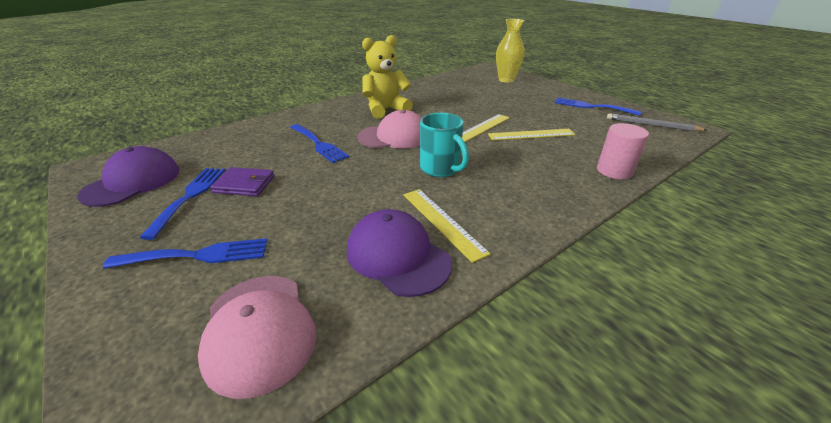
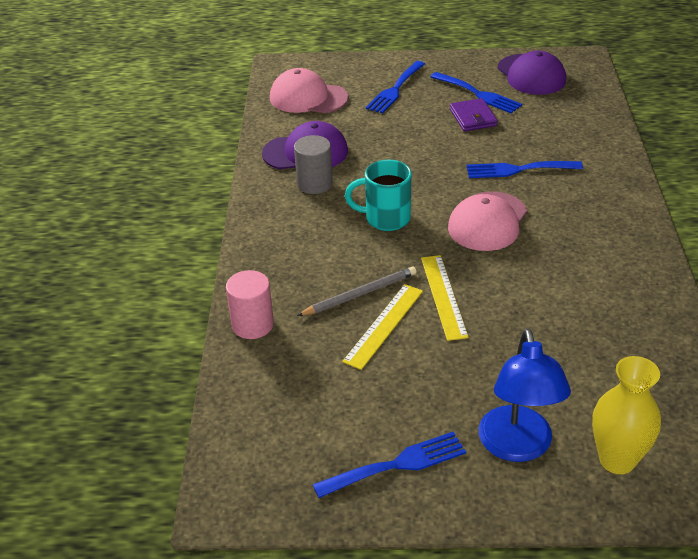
camera: 130 degrees right, 5 degrees up
purple wallet [210,167,275,196] -> purple wallet turned 60 degrees counterclockwise [450,98,498,131]
yellow teddy bear [362,35,413,119] -> none
yellow ruler [404,189,491,263] -> grey cylinder [294,135,333,194]
grey pencil [607,113,707,131] -> grey pencil moved to [297,266,417,316]
none -> blue lamp [479,329,571,462]

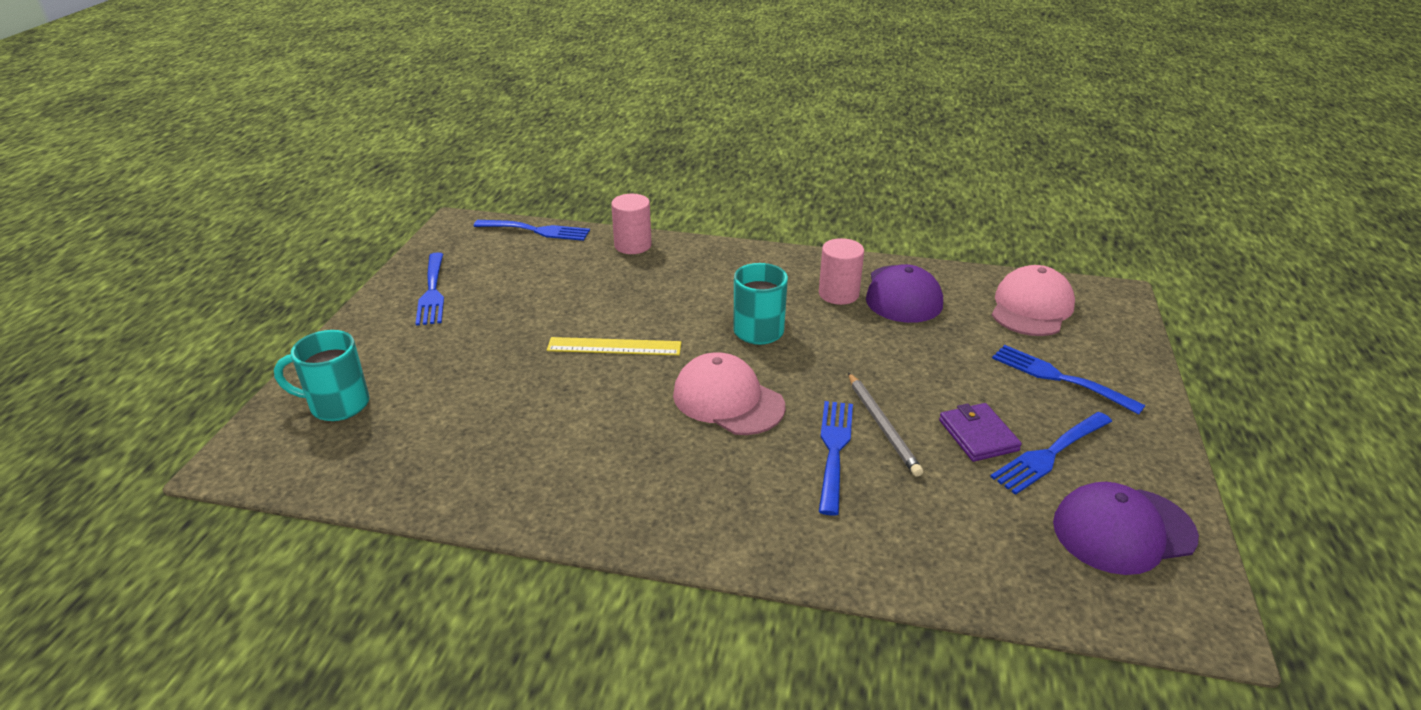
camera: 100 degrees right, 5 degrees down
grey cylinder [294,135,333,194] -> pink cylinder [819,238,864,305]
grey pencil [297,266,417,316] -> grey pencil moved to [848,373,923,477]
yellow ruler [342,284,423,370] -> none
purple wallet [450,98,498,131] -> purple wallet turned 75 degrees clockwise [939,403,1022,462]
blue lamp [479,329,571,462] -> none
yellow vase [592,356,661,474] -> turquoise mug [274,330,369,421]
none -> blue fork [474,220,590,241]

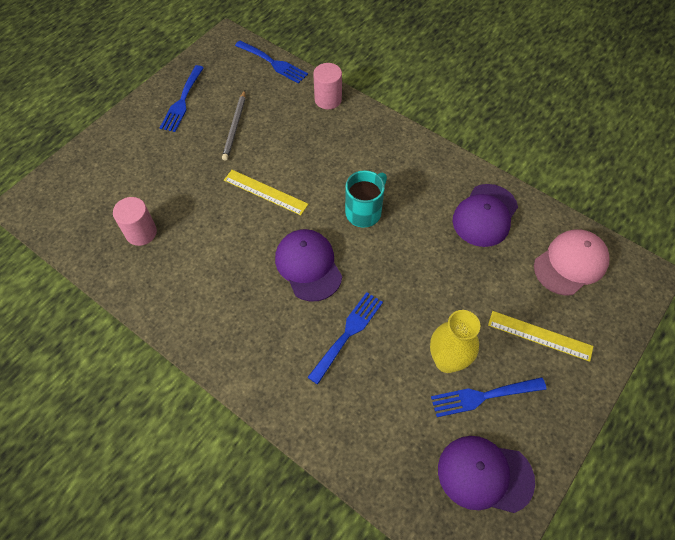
camera: 25 degrees right, 25 degrees up
turquoise mug [274,330,369,421] -> none
pink cap [673,352,785,435] -> purple cap [275,229,342,301]
pink cylinder [819,238,864,305] -> pink cylinder moved to [113,197,157,246]
grey pencil [848,373,923,477] -> grey pencil moved to [222,90,245,161]
purple wallet [939,403,1022,462] -> yellow vase [430,310,480,373]
blue fork [992,345,1145,415] -> yellow ruler [488,311,594,362]

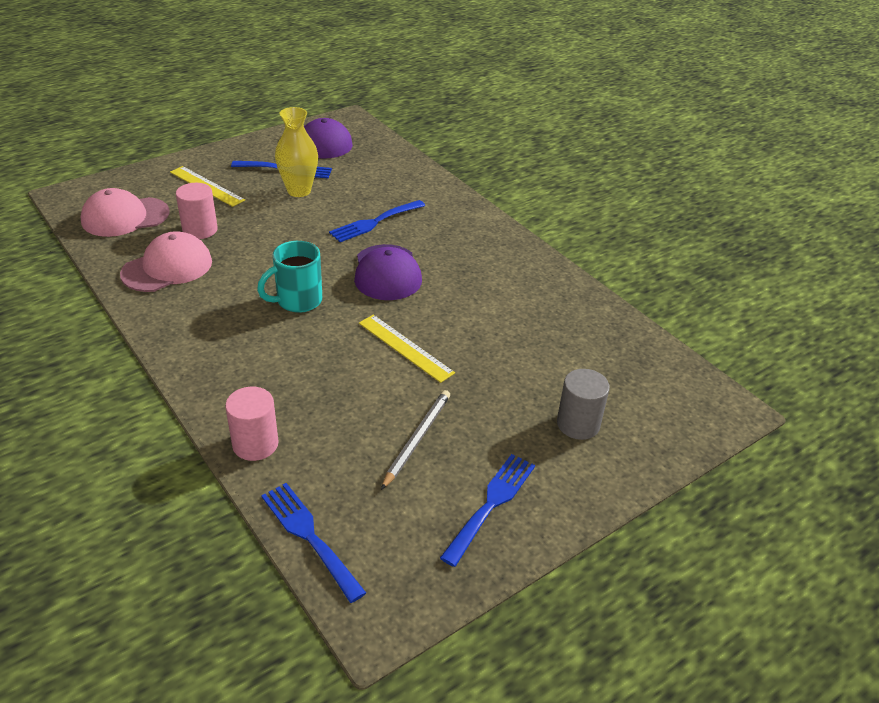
camera: 165 degrees left, 20 degrees down
pink cylinder [113,197,157,246] -> pink cylinder moved to [176,183,218,239]
purple cap [453,184,518,247] -> pink cap [120,231,212,292]
none -> grey cylinder [557,369,610,440]

